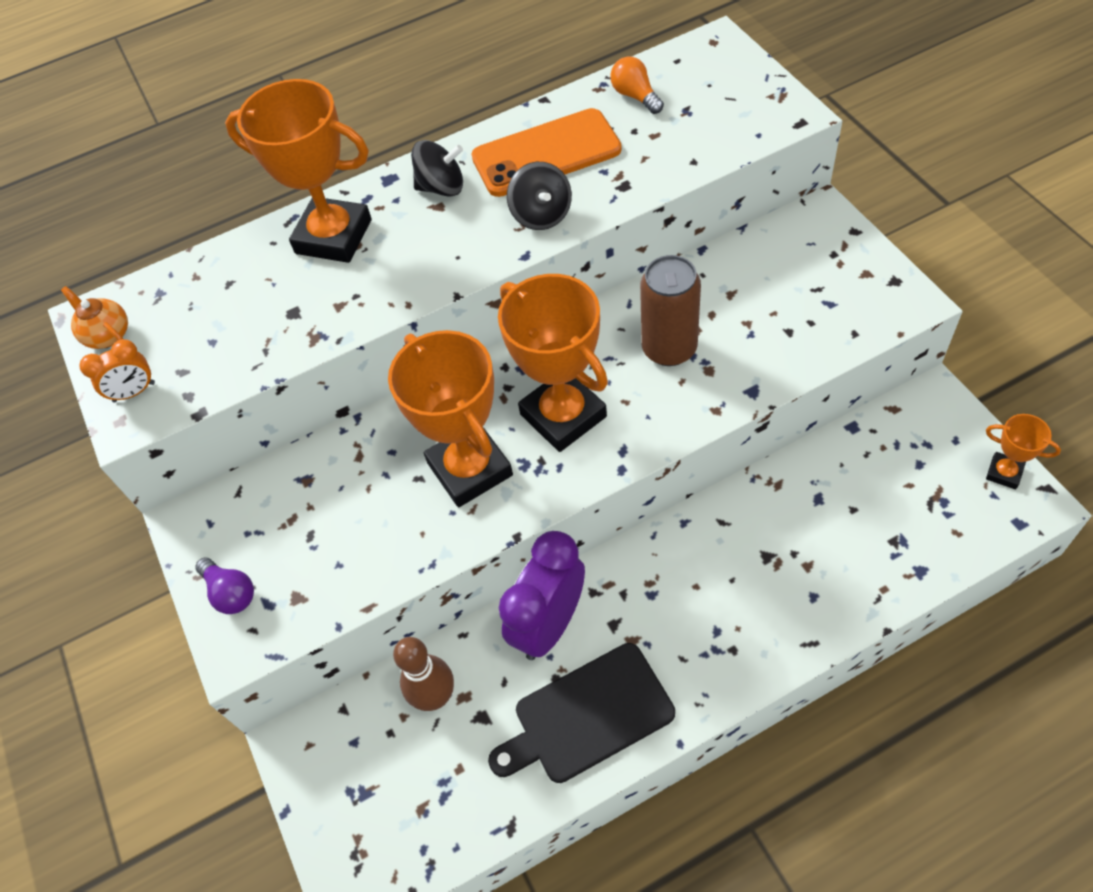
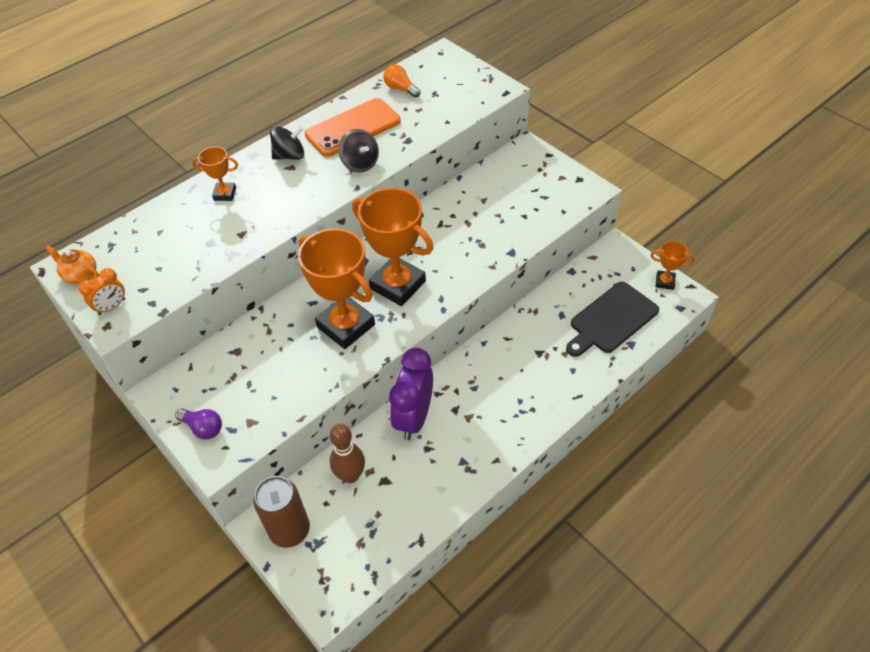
camera: 20 degrees left, 5 degrees down
orange trophy [225,79,372,263] -> orange trophy [192,146,238,201], size x0.48
black cutting board [488,643,675,783] -> black cutting board moved to [566,282,659,357]
brown can [640,255,701,366] -> brown can moved to [253,476,310,548]

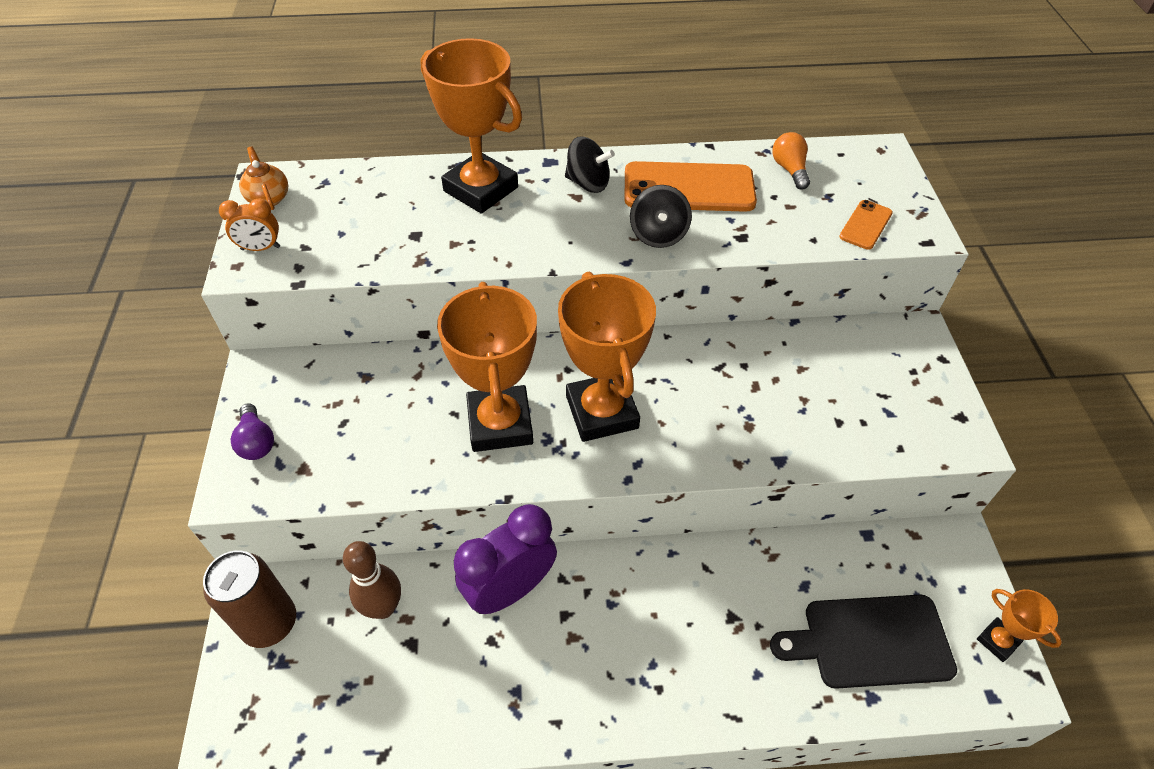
camera: 35 degrees right, 0 degrees up
orange trophy [192,146,238,201] -> orange trophy [420,38,522,214], size x2.09
none -> orange phone [839,200,893,250]

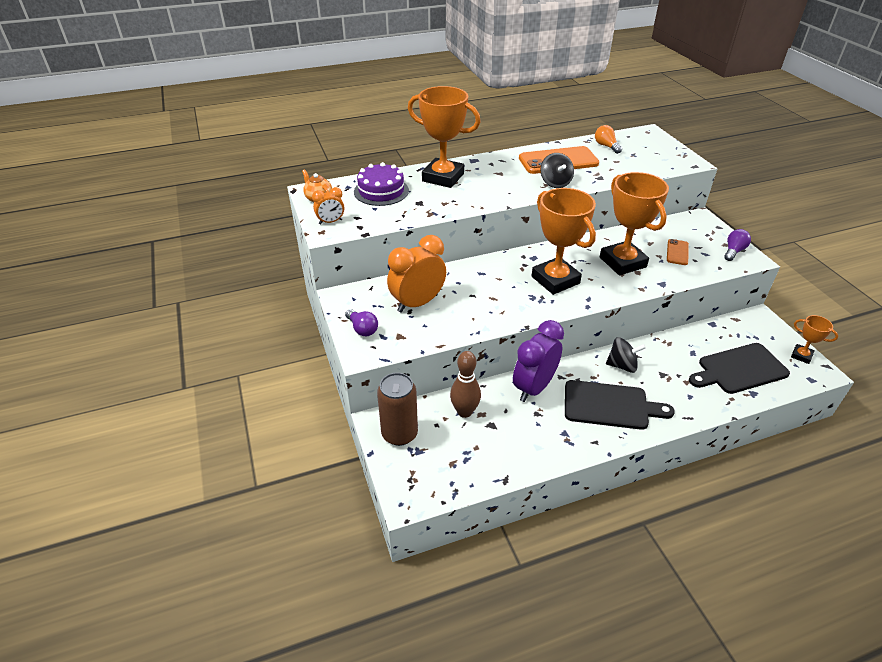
camera: 15 degrees left, 10 degrees down
orange trophy [437,282,537,452] -> orange trophy moved to [600,172,669,275]
black spinning top [565,136,615,193] -> black spinning top moved to [606,337,646,373]
orange phone [839,200,893,250] -> orange phone moved to [667,239,689,265]
none -> purple cake [354,162,409,206]
none -> orange clock [387,235,446,313]
none -> black cutting board [565,380,675,430]
none -> purple light bulb [724,229,751,261]

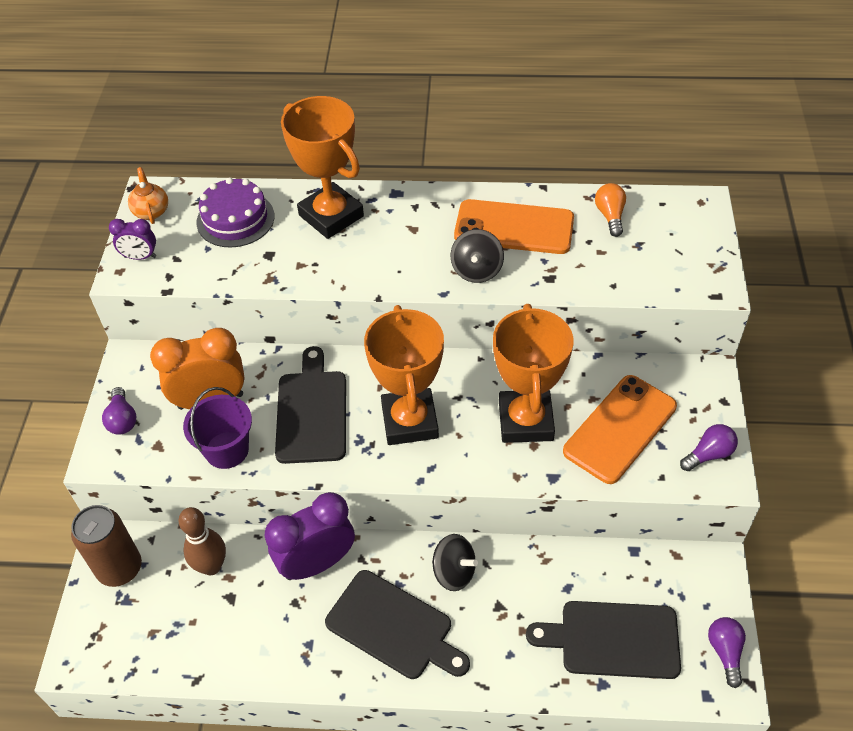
camera: 25 degrees right, 10 degrees up
orange clock [312,187,344,224] -> purple clock [109,219,156,260]
orange phone [667,239,689,265] -> orange phone [563,375,677,484], size x2.01
orange trophy [791,315,838,364] -> purple light bulb [708,617,746,688]
none -> purple bucket [183,387,252,469]
none -> black cutting board [275,346,346,464]

